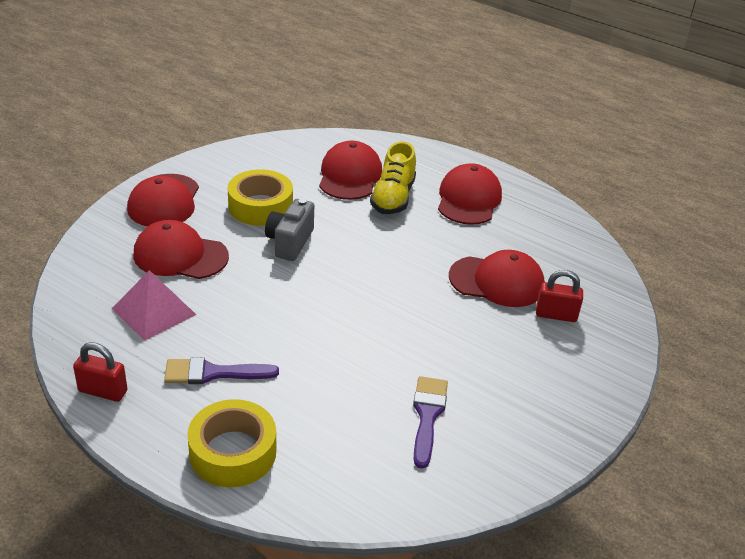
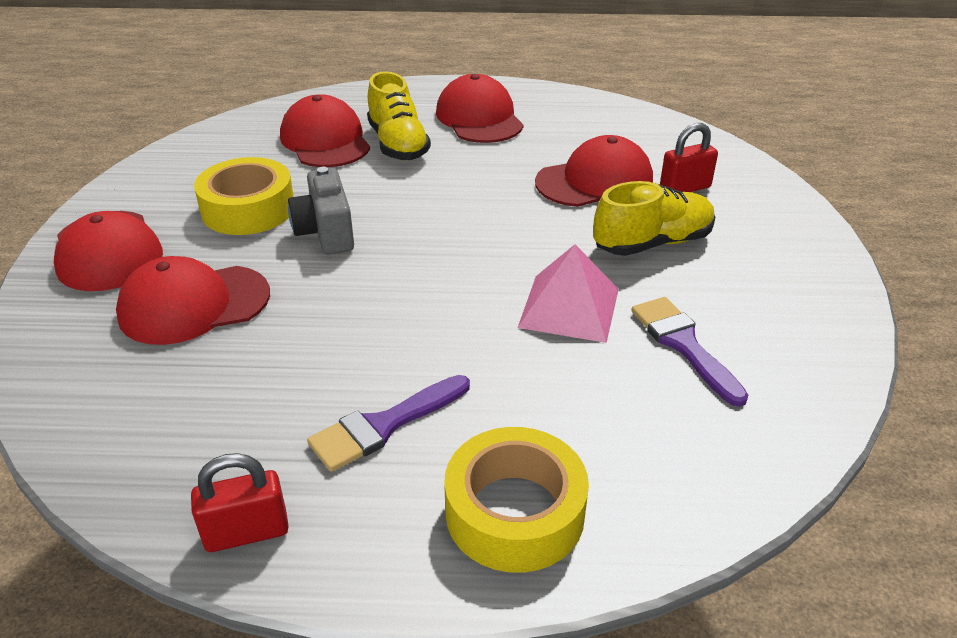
camera: 30 degrees left, 0 degrees up
pink pyramid [112,270,196,341] -> pink pyramid moved to [518,244,619,343]
none -> yellow shoe [593,181,716,256]

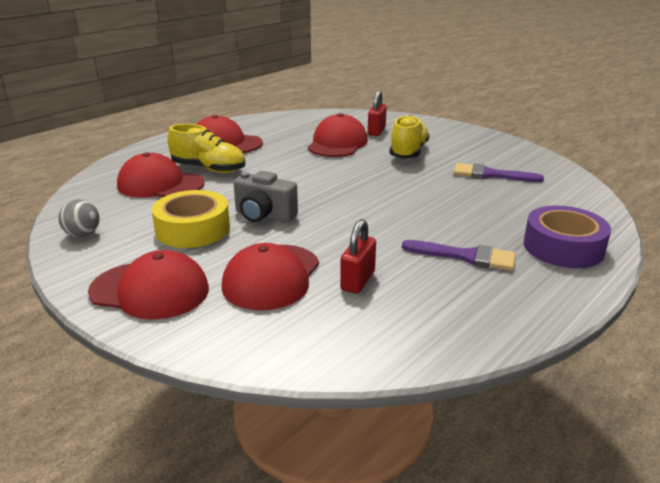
camera: 50 degrees left, 10 degrees down
red padlock [191,453,289,552] -> red padlock moved to [340,219,376,294]
purple brush [307,375,470,472] -> purple brush turned 75 degrees counterclockwise [402,240,516,271]
yellow tape [444,427,589,573] -> purple tape [523,205,611,268]
pink pyramid [518,244,619,343] -> none
none -> grey ball [58,199,100,237]

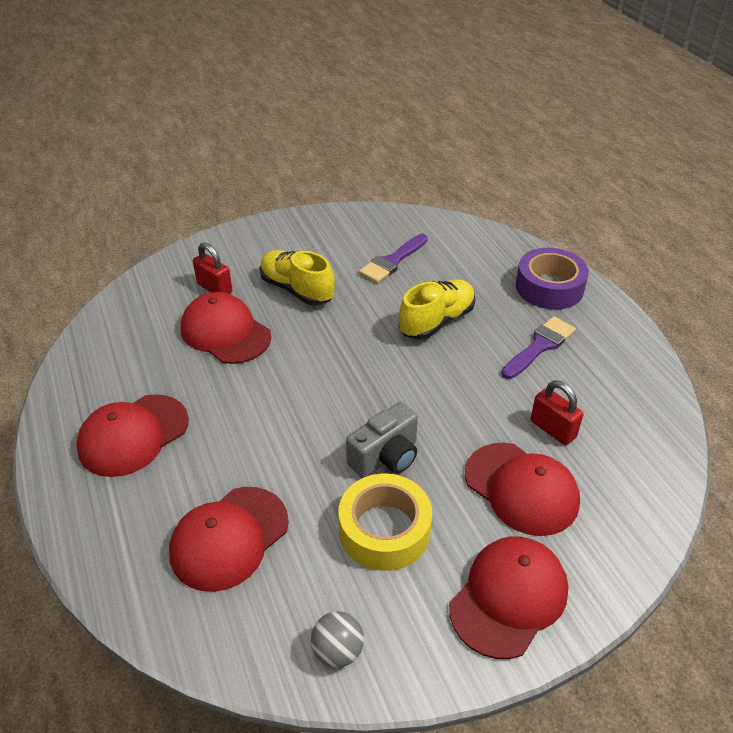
camera: 65 degrees left, 15 degrees up
yellow shoe [167,124,246,173] -> yellow shoe moved to [399,279,475,340]

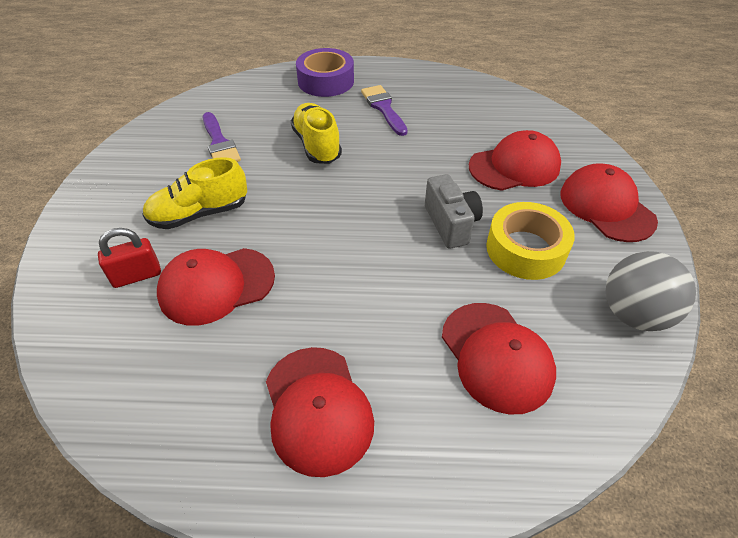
camera: 65 degrees left, 5 degrees up
grey ball [311,611,364,668] -> grey ball [606,251,696,331], size x1.72
red padlock [530,380,583,445] -> none

